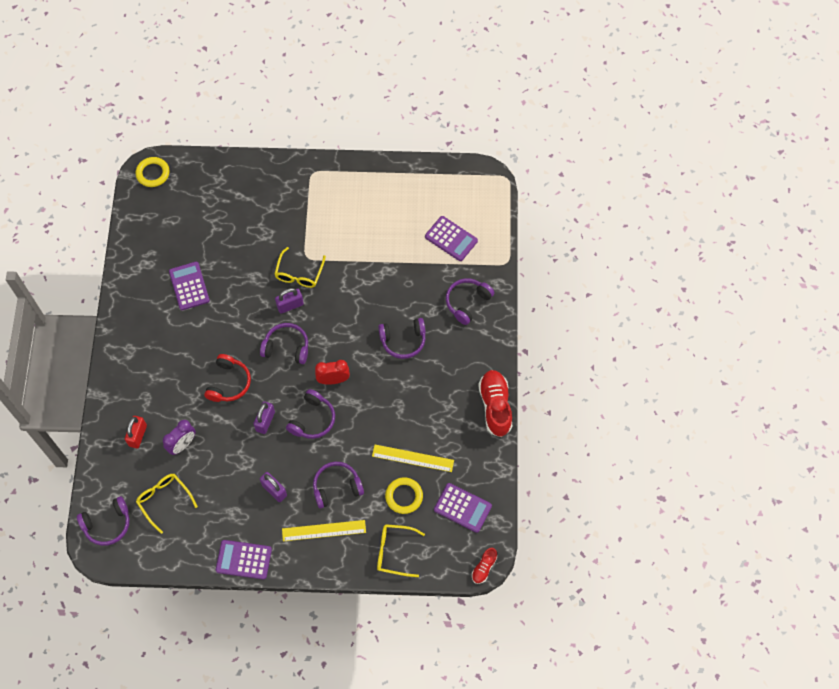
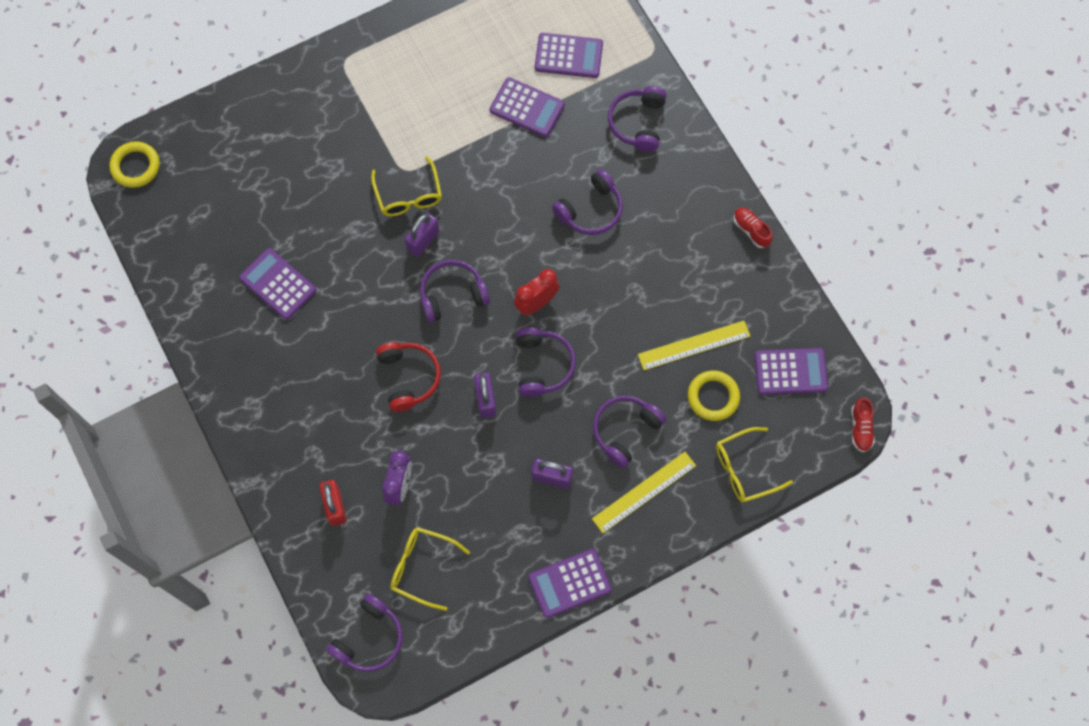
camera: 30 degrees left, 5 degrees up
red shoe [478,370,512,437] -> red shoe [733,207,773,248], size x0.52
none -> purple calculator [489,77,565,137]

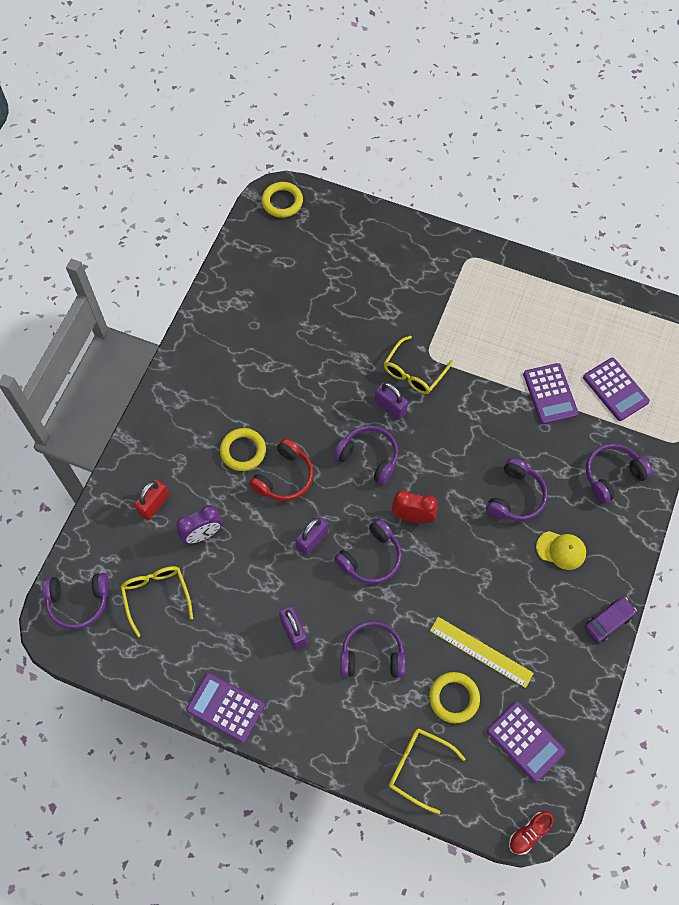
camera: 50 degrees right, 5 degrees down
purple calculator [239,248,317,320] -> none
purple padlock [404,212,440,257] -> purple padlock turned 45 degrees clockwise [375,382,408,420]
purple headphones [552,169,623,235] -> purple headphones turned 75 degrees counterclockwise [486,458,548,521]
yellow ruler [592,452,696,533] -> none
red shoe [733,207,773,248] -> purple car [585,597,637,642]
none -> yellow ring [220,428,266,471]
none -> yellow cap [536,531,586,570]

